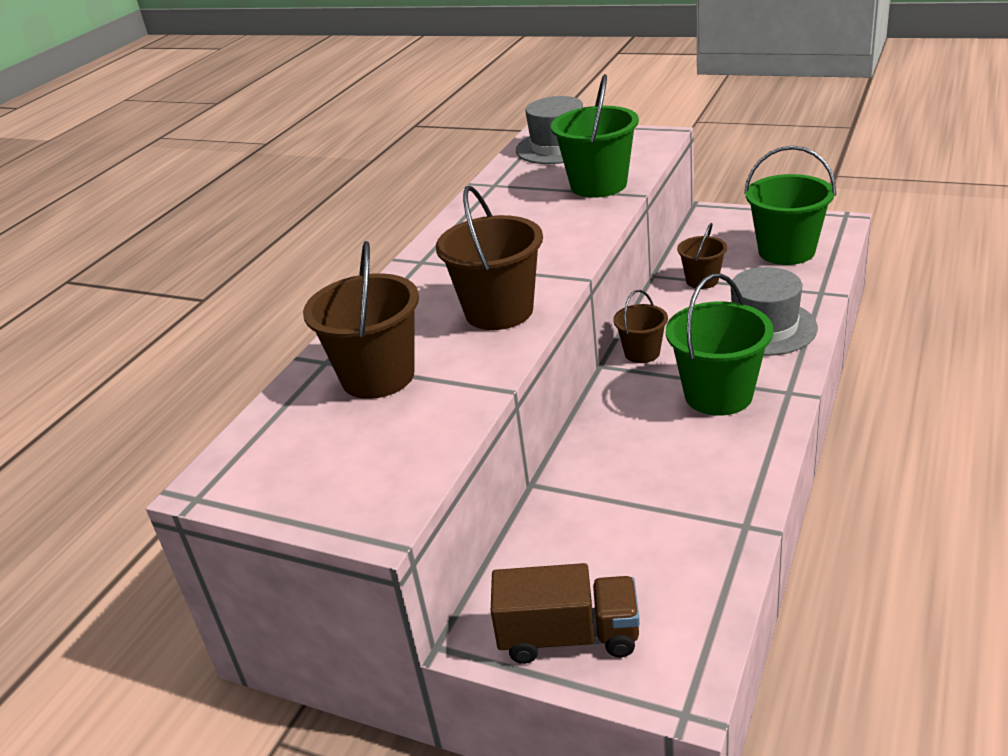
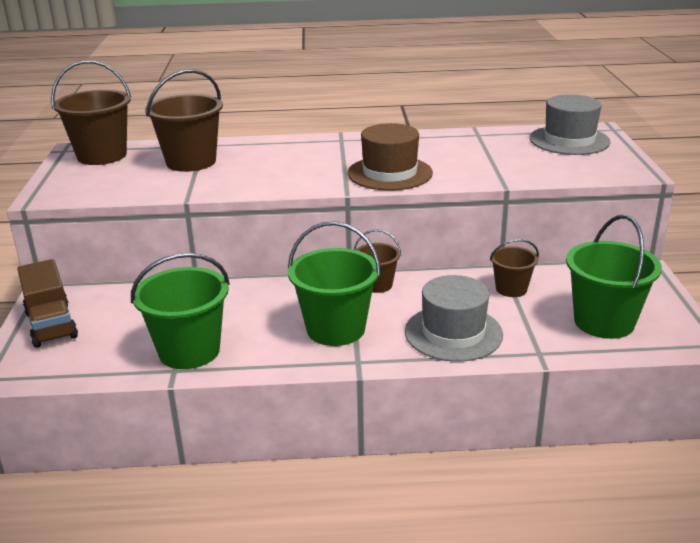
camera: 60 degrees right, 5 degrees down
brown bucket [436,186,543,330] -> brown bucket moved to [51,60,131,165]
green bucket [551,74,639,198] -> green bucket moved to [131,253,230,369]
none -> brown hat [348,123,433,191]

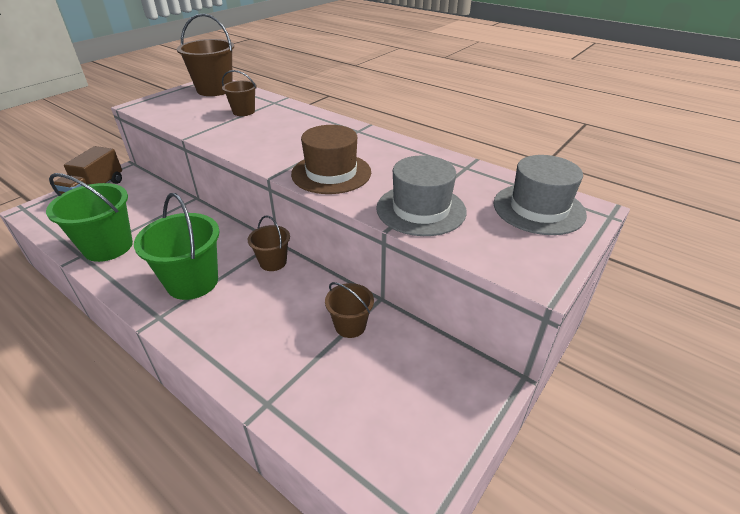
camera: 40 degrees right, 10 degrees up
brown bucket [145,69,223,172] -> brown bucket [222,70,257,116], size x0.57
grey hat [405,275,503,362] -> grey hat moved to [376,155,467,236]
green bucket [566,215,662,339] -> none

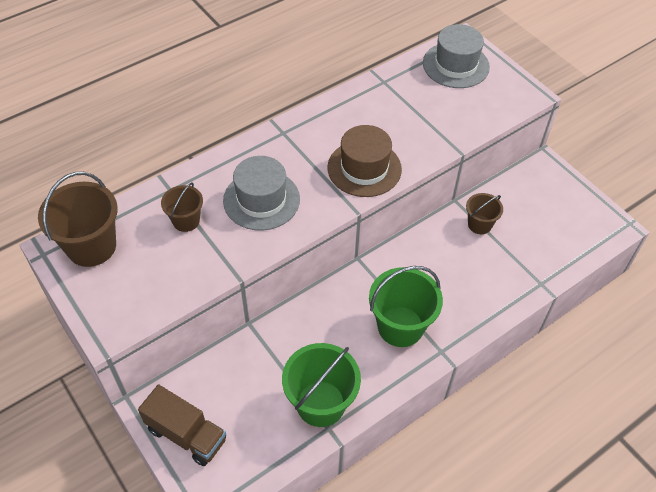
camera: 75 degrees left, 15 degrees up
brown bucket [248,216,290,271] -> none
grey hat [376,155,467,236] -> grey hat moved to [223,156,300,231]

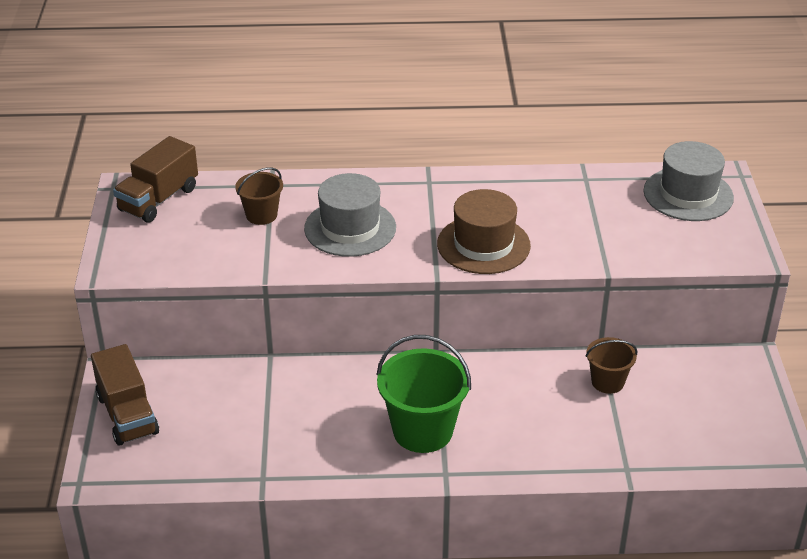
camera: 35 degrees right, 15 degrees down
brown bucket [38,172,118,267] -> brown truck [113,136,198,222]
green bucket [282,343,361,427] -> none

